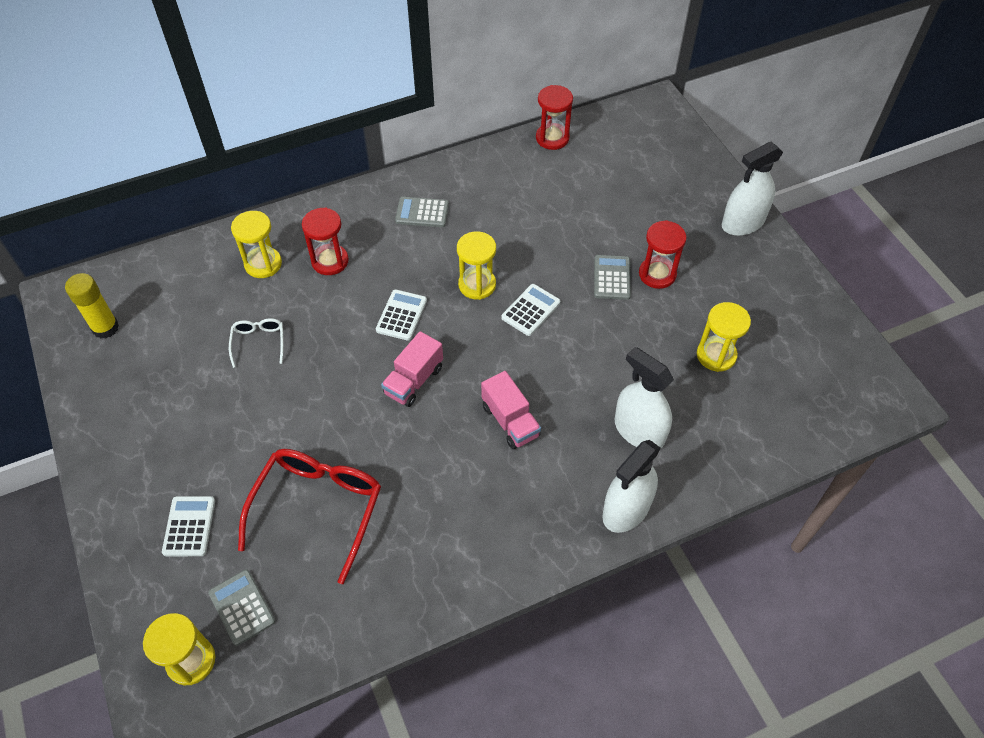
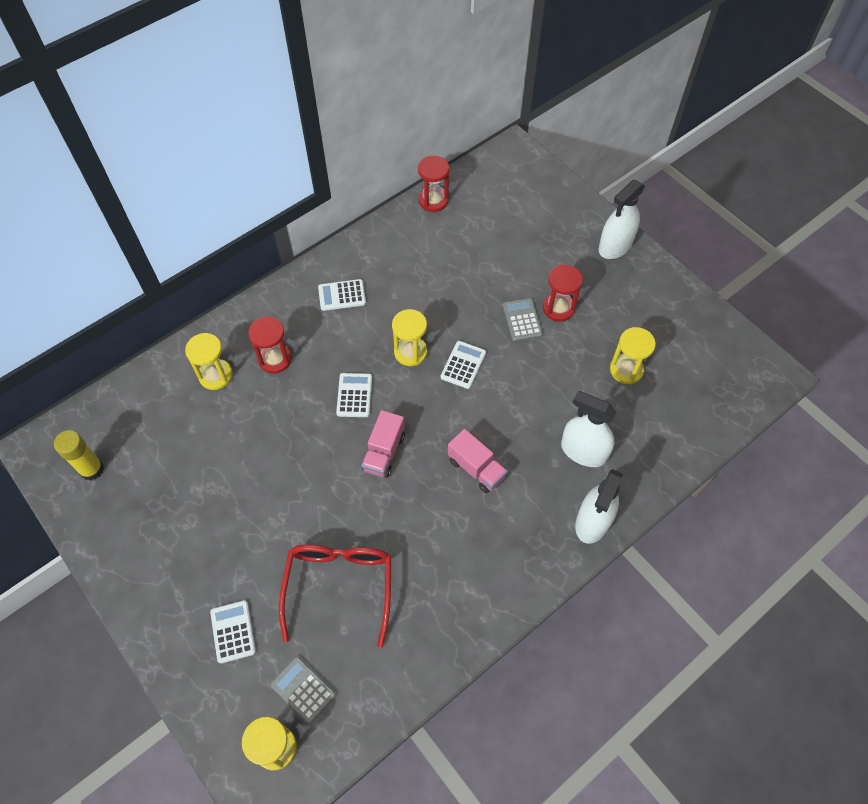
camera: 15 degrees left, 5 degrees up
white glasses [229,318,284,368] -> none
grey calculator [395,197,449,227] -> white calculator [318,279,366,311]

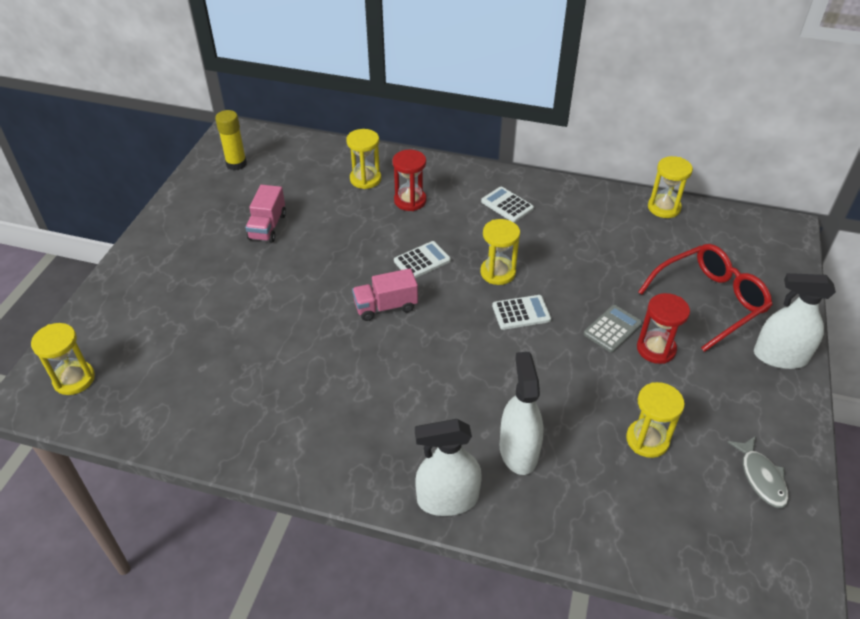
camera: 55 degrees right, 15 degrees down
white calculator [210,600,256,664] -> none
grey calculator [271,656,336,724] -> none
red glasses [279,545,391,648] -> red glasses moved to [638,244,772,352]
red hourglass [418,156,449,212] -> yellow hourglass [648,156,693,218]
pink truck [448,429,508,493] -> pink truck moved to [245,185,286,242]
none -> grey fish [727,436,789,508]

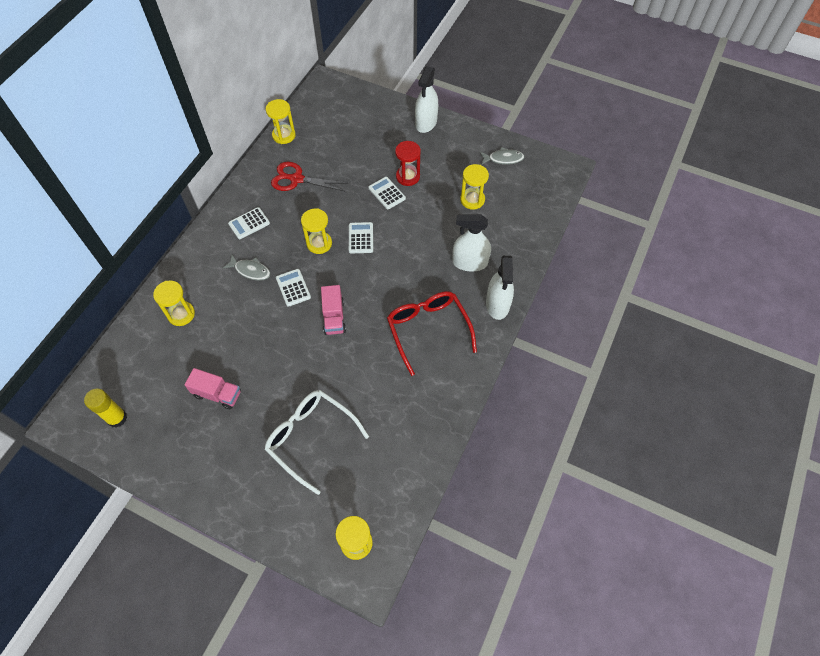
camera: 80 degrees left, 15 degrees up
red hourglass [392,150,426,211] -> none
grey calculator [584,305,642,353] -> white calculator [368,177,406,209]
red glasses [638,244,772,352] -> red glasses moved to [387,291,477,376]
none -> grey fish [223,255,271,281]
none -> white glasses [265,390,369,495]
none -> red scissors [271,162,346,191]

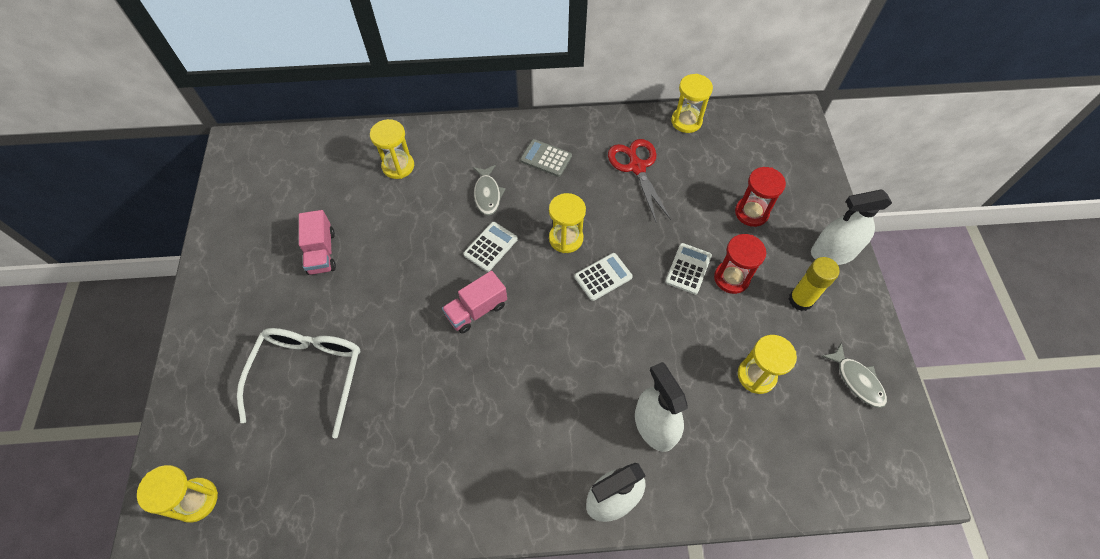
camera: 60 degrees right, 0 degrees up
yellow glue stick [84,389,127,428] -> yellow glue stick moved to [789,257,840,311]
white calculator [228,207,270,239] -> grey calculator [520,139,572,177]
red glasses [387,291,477,376] -> none
none -> red hourglass [735,167,786,227]

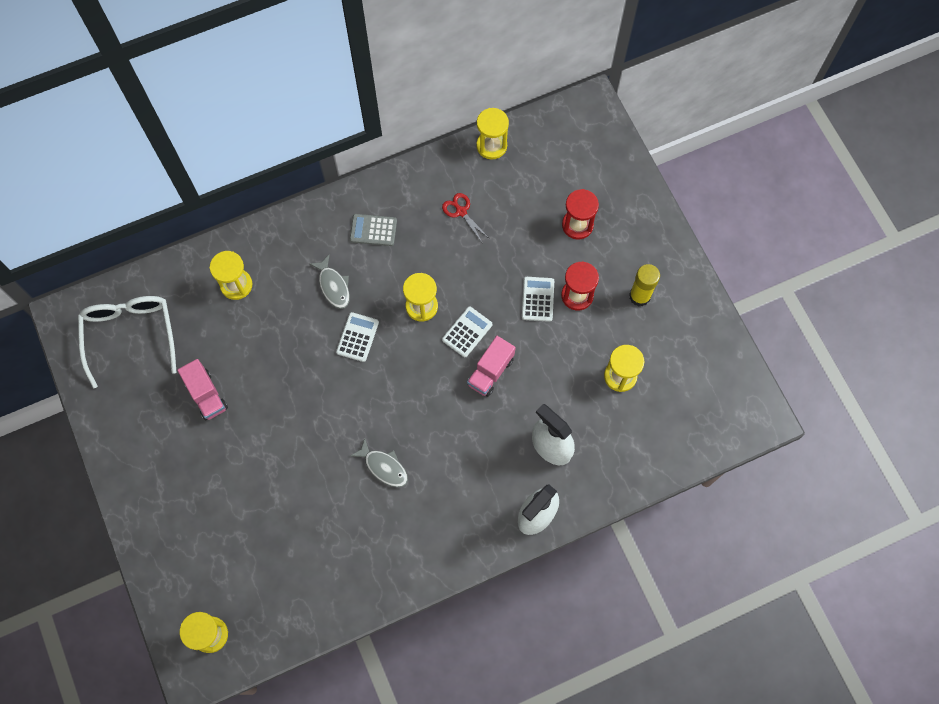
camera: 20 degrees left, 10 degrees up
white glasses [237,328,360,438] -> white glasses moved to [78,296,177,388]
pink truck [442,271,507,334] -> pink truck moved to [467,336,516,397]
red scissors [608,139,671,222] -> red scissors [442,193,490,244], size x0.60
white spray bottle [811,190,892,265] -> none
grey fish [822,342,887,408] -> grey fish moved to [350,438,408,487]

